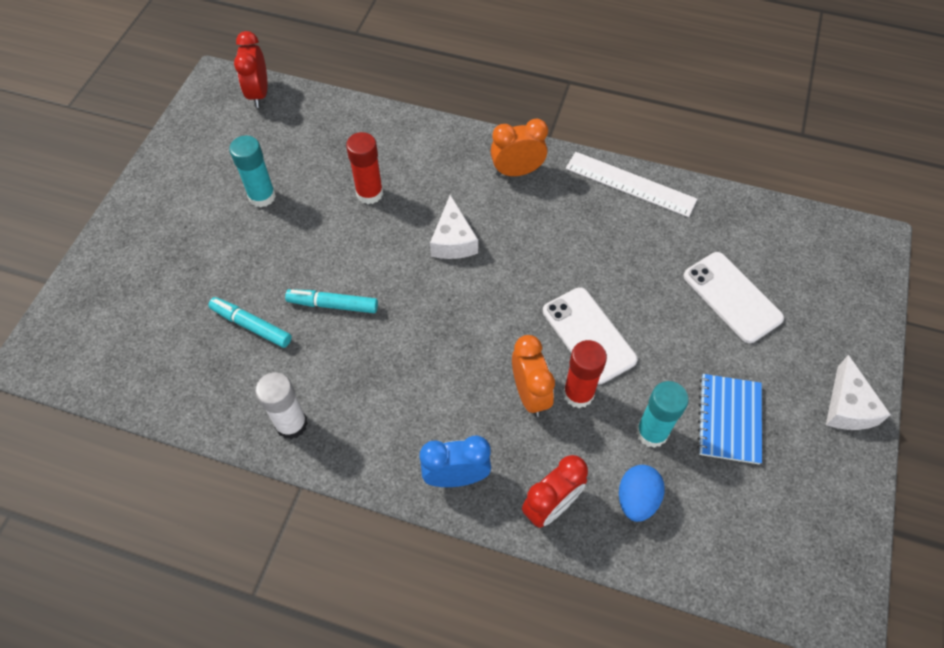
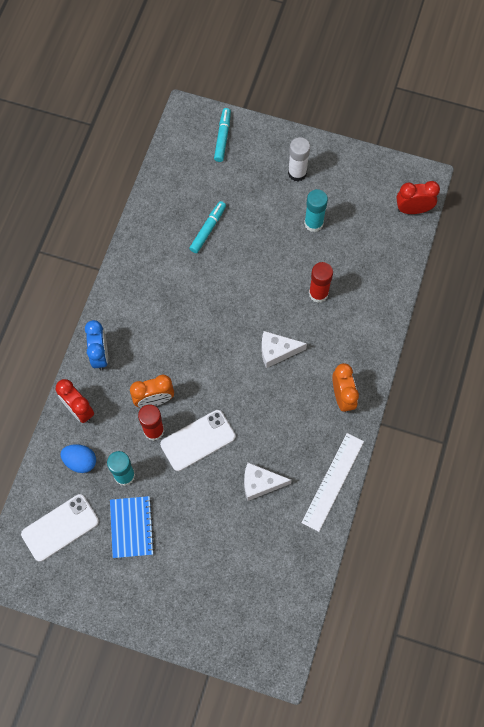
camera: 90 degrees right, 10 degrees up
white glue stick [255,372,308,439] -> white glue stick moved to [288,137,310,181]
turquoise marker [285,289,378,313] -> turquoise marker moved to [214,108,231,162]
white phone [683,252,784,343] -> white phone moved to [21,494,99,561]
blue notebook [697,374,762,464] -> blue notebook turned 75 degrees clockwise [110,496,155,558]
white cheese [826,355,891,430] -> white cheese moved to [244,463,292,501]

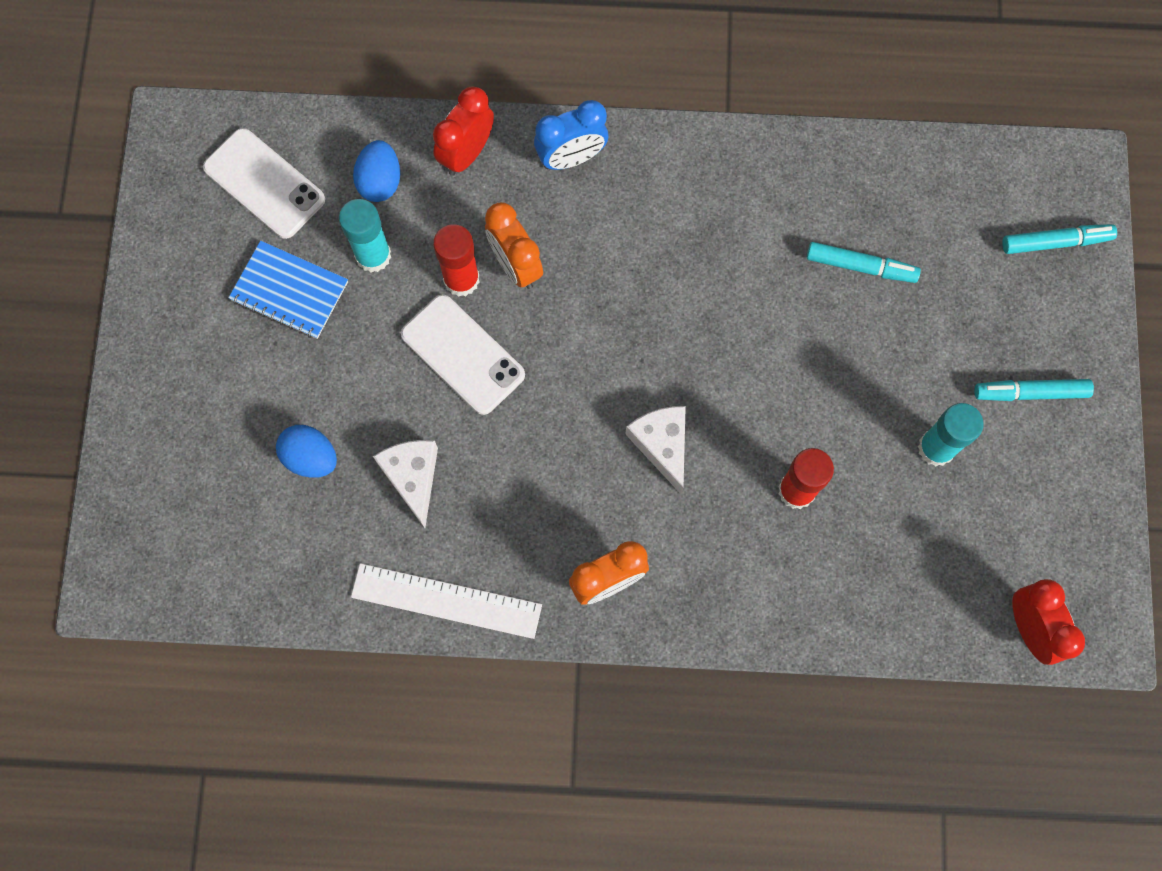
camera: 75 degrees right, 5 degrees up
blue notebook [110,496,155,558] -> blue notebook turned 45 degrees clockwise [228,241,348,339]
white glue stick [288,137,310,181] -> turquoise marker [974,379,1094,401]
none -> blue egg [276,425,337,478]

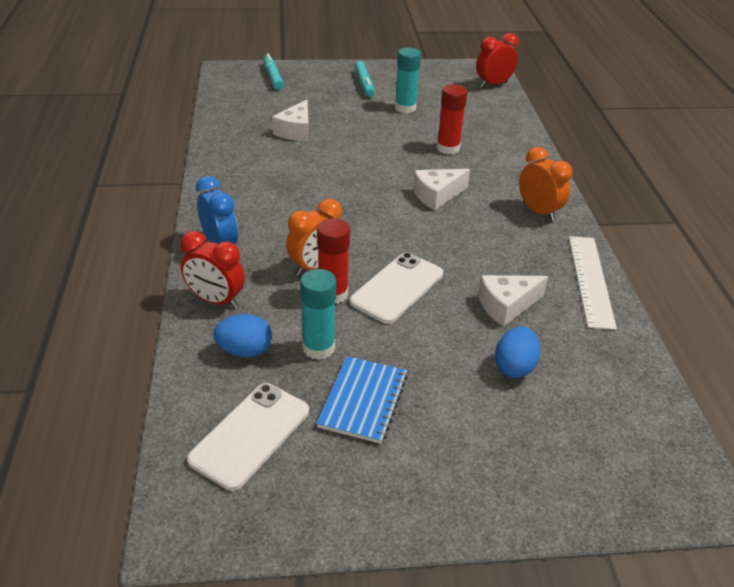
camera: 100 degrees left, 35 degrees down
turquoise marker [807,242,921,283] -> white cheese [272,100,309,141]

